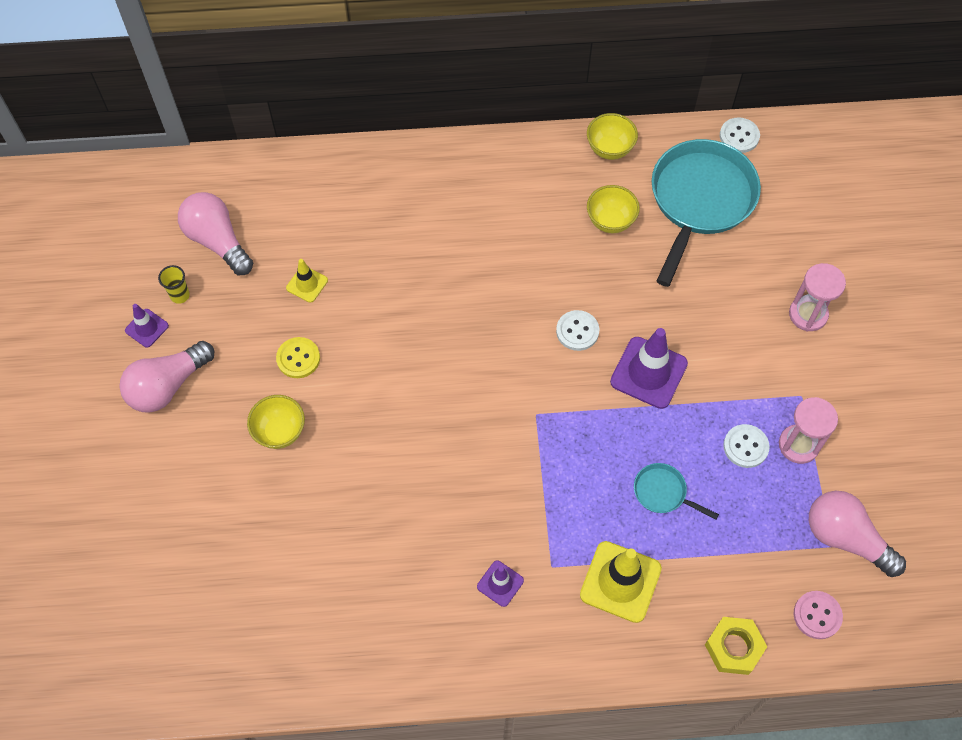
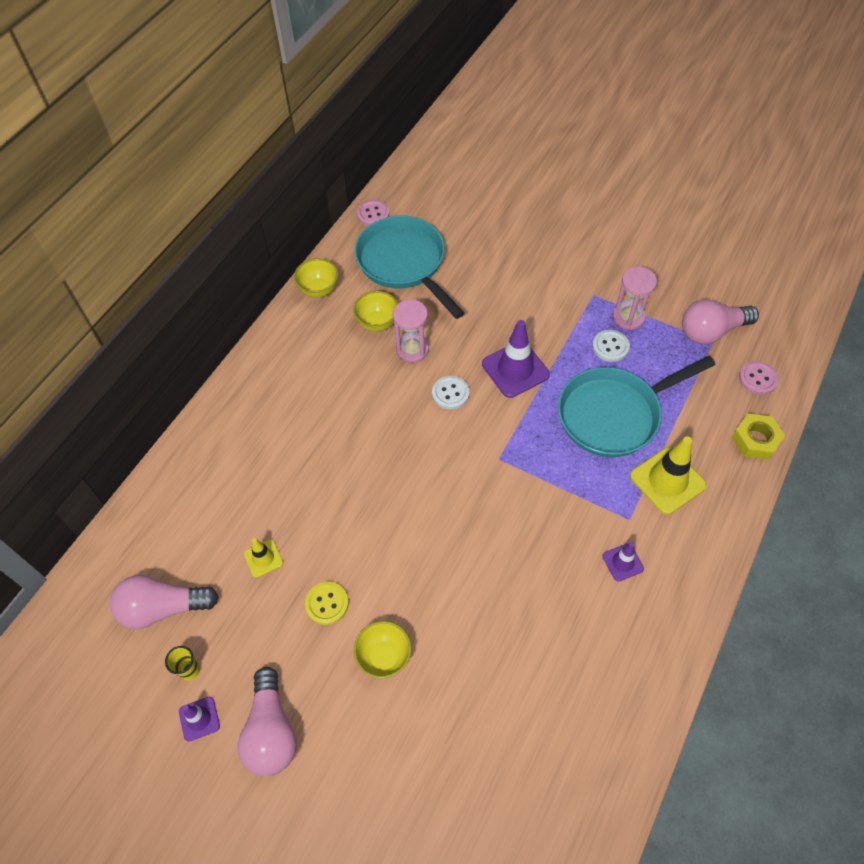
camera: 55 degrees left, 5 degrees down
turquoise pan [634,463,719,520] -> turquoise pan [558,356,715,457], size x2.29
white button [720,118,760,153] -> pink button [357,200,390,226]
pink hourglass [789,263,846,331] -> pink hourglass moved to [393,300,429,363]

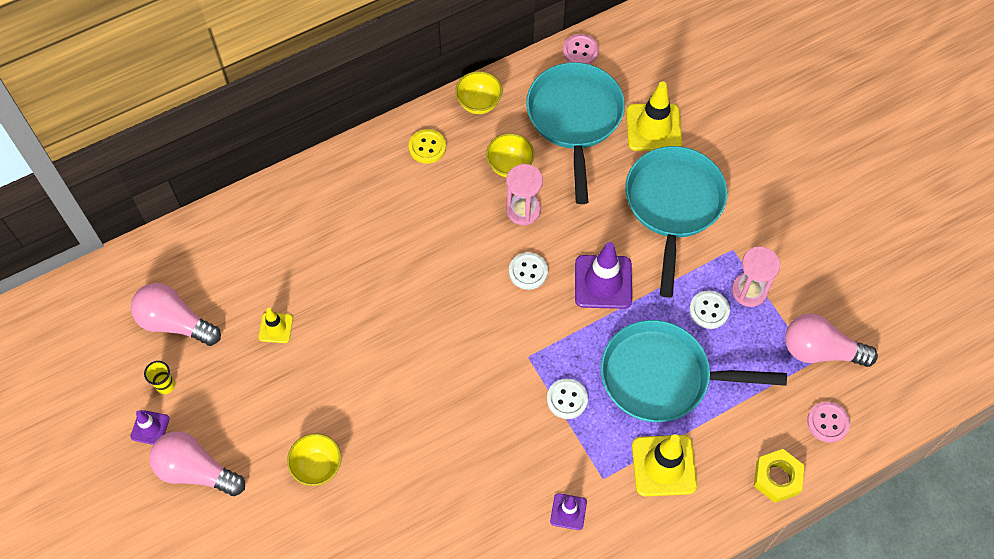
camera: 30 degrees right, 5 degrees up
pink light bulb [238,667,297,776] -> pink light bulb turned 90 degrees clockwise [149,431,245,496]
yellow button [305,582,349,625] -> yellow button moved to [409,129,446,164]
none -> white button [547,379,588,419]
none -> turquoise pan [625,146,727,298]
none -> yellow traffic cone [626,81,682,151]

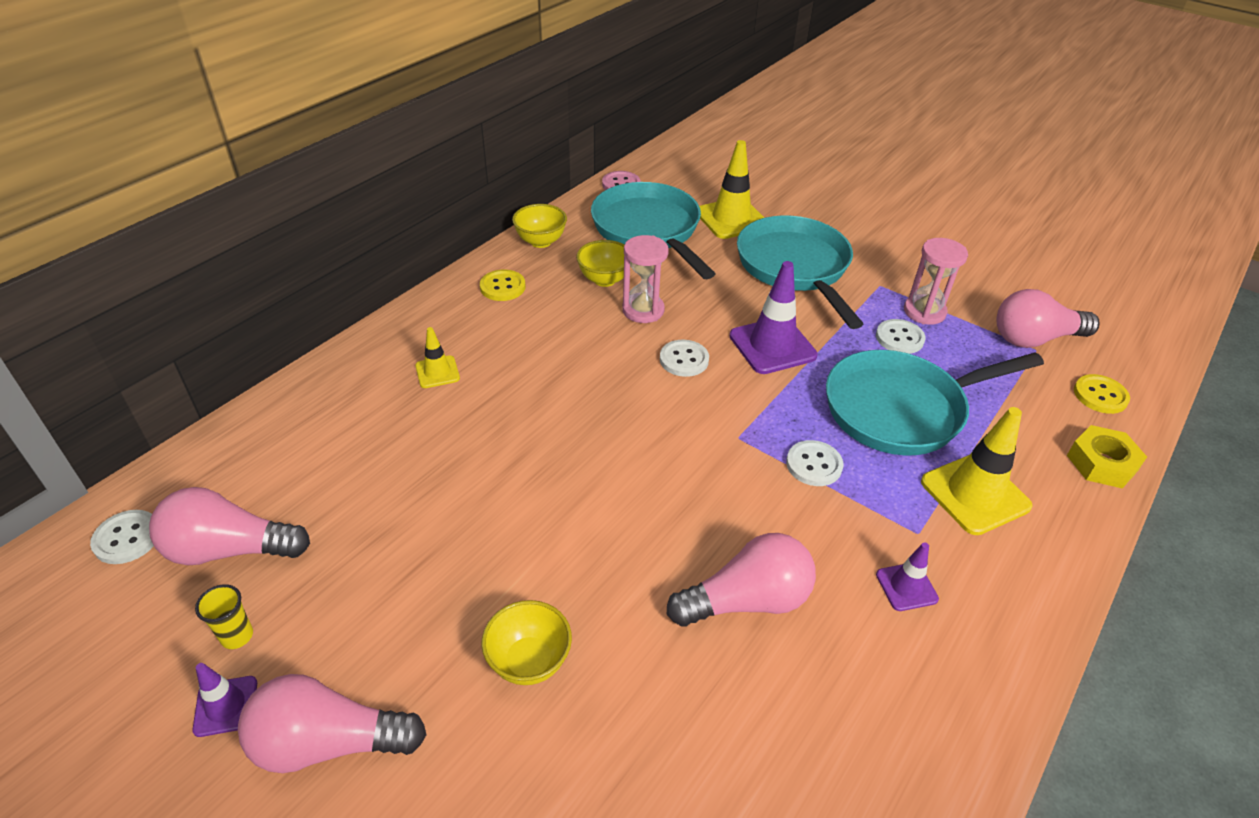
camera: 25 degrees left, 20 degrees down
yellow traffic cone [258,308,293,343] -> yellow traffic cone moved to [415,327,460,388]
pink button [807,402,850,443] -> yellow button [1074,374,1130,414]
none -> white button [90,510,154,564]
none -> pink light bulb [667,533,816,627]

